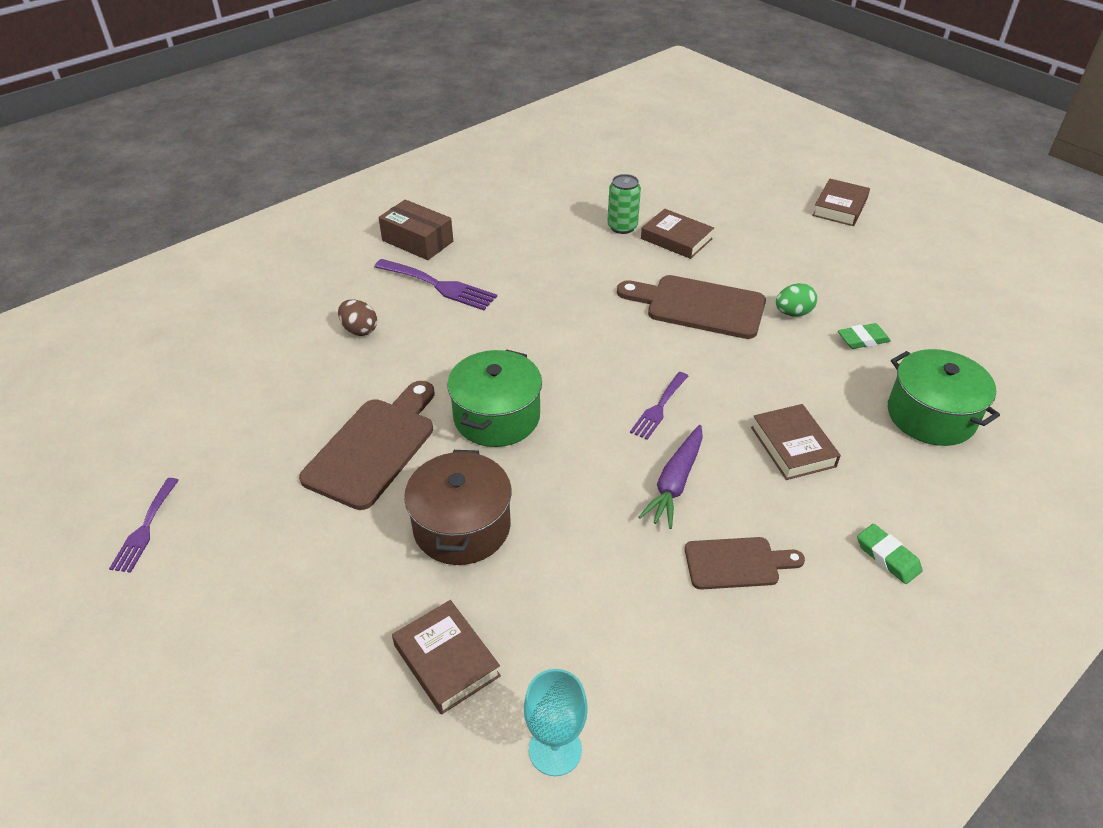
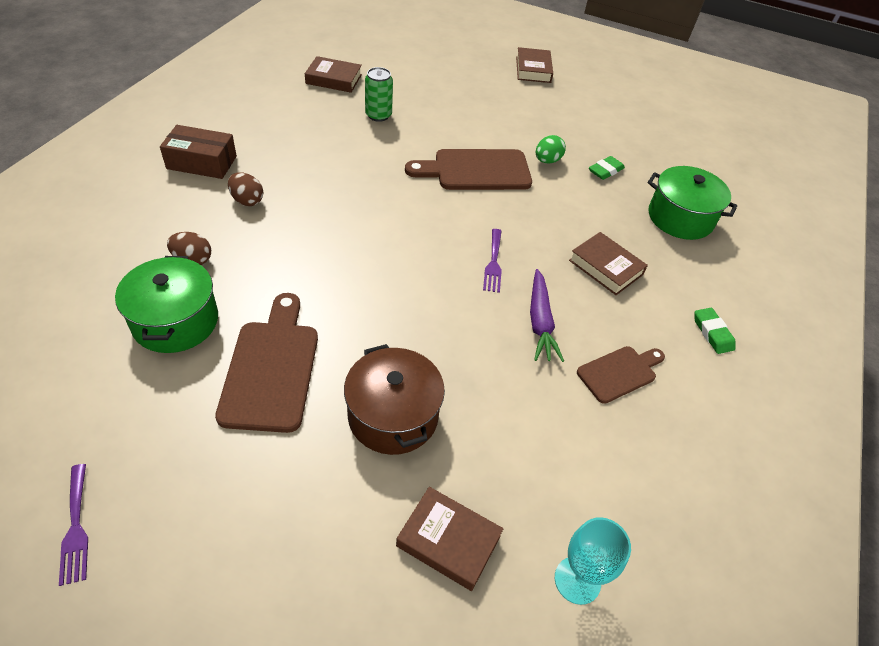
camera: 30 degrees left, 5 degrees up
purple fork [374,259,497,310] -> brown egg [228,172,263,206]
green pot [447,349,542,447] -> green pot moved to [115,256,218,353]
brown book [641,209,714,259] -> brown book moved to [305,56,362,93]
green eraser [857,524,923,584] -> green eraser turned 45 degrees clockwise [694,308,736,354]

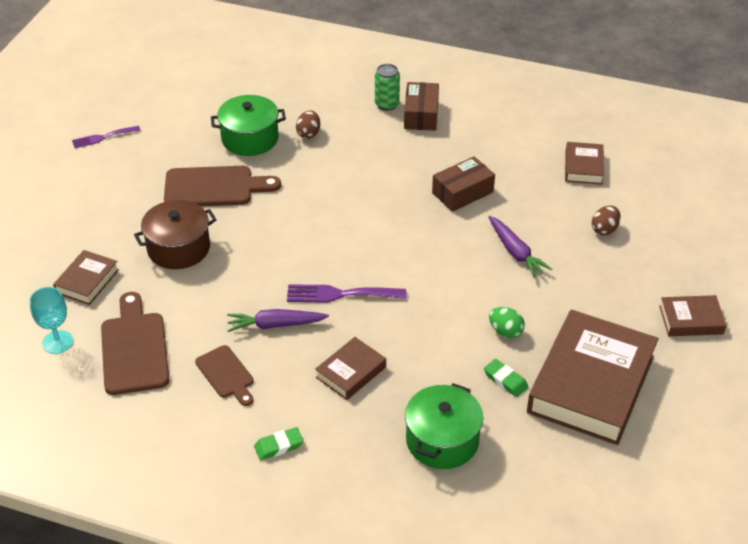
camera: 90 degrees right, 5 degrees down
brown egg [228,172,263,206] -> brown egg moved to [592,205,621,235]
green can [365,67,393,122] -> green can moved to [375,64,400,111]
brown cutting board [405,149,532,190] -> brown cutting board moved to [101,292,169,395]
purple fork [483,229,502,293] -> purple fork [287,284,406,303], size x1.53
none -> brown box [432,156,495,212]
none -> purple carrot [488,216,552,278]
none -> brown book [527,310,658,445]

